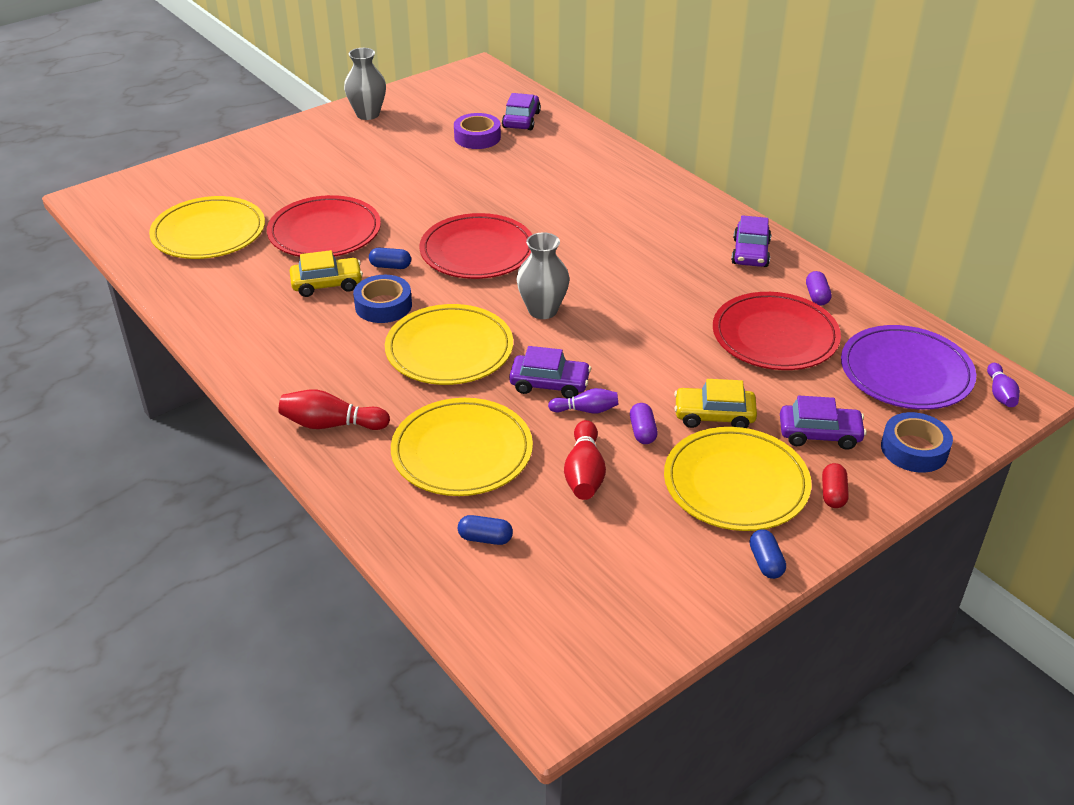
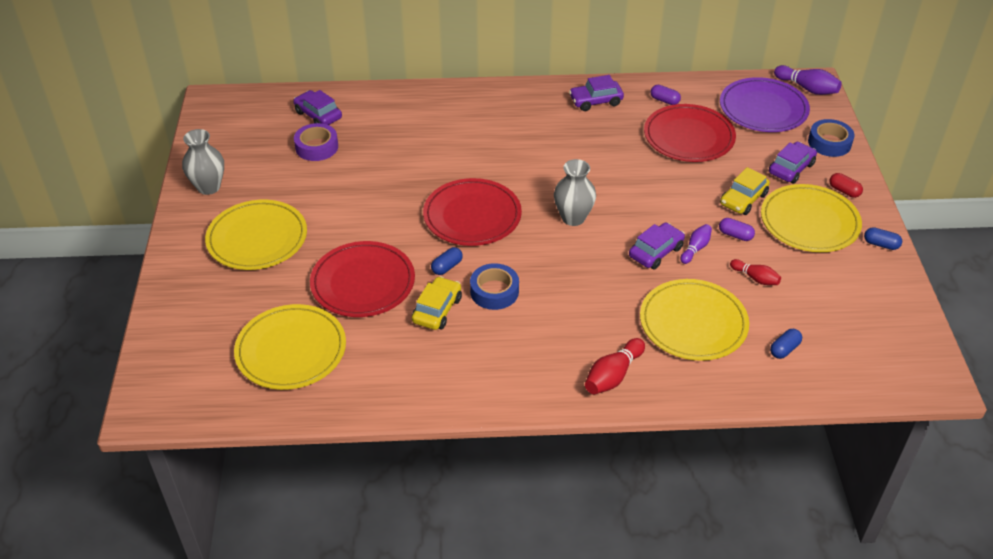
camera: 55 degrees left, 5 degrees up
yellow plate [385,304,513,385] -> yellow plate moved to [205,200,307,270]
red bowling pin [564,420,606,500] -> red bowling pin [730,259,781,285], size x0.65
purple car [731,215,771,267] -> purple car turned 120 degrees clockwise [569,75,624,111]
purple bowling pin [987,363,1020,407] -> purple bowling pin [774,65,842,95], size x1.54

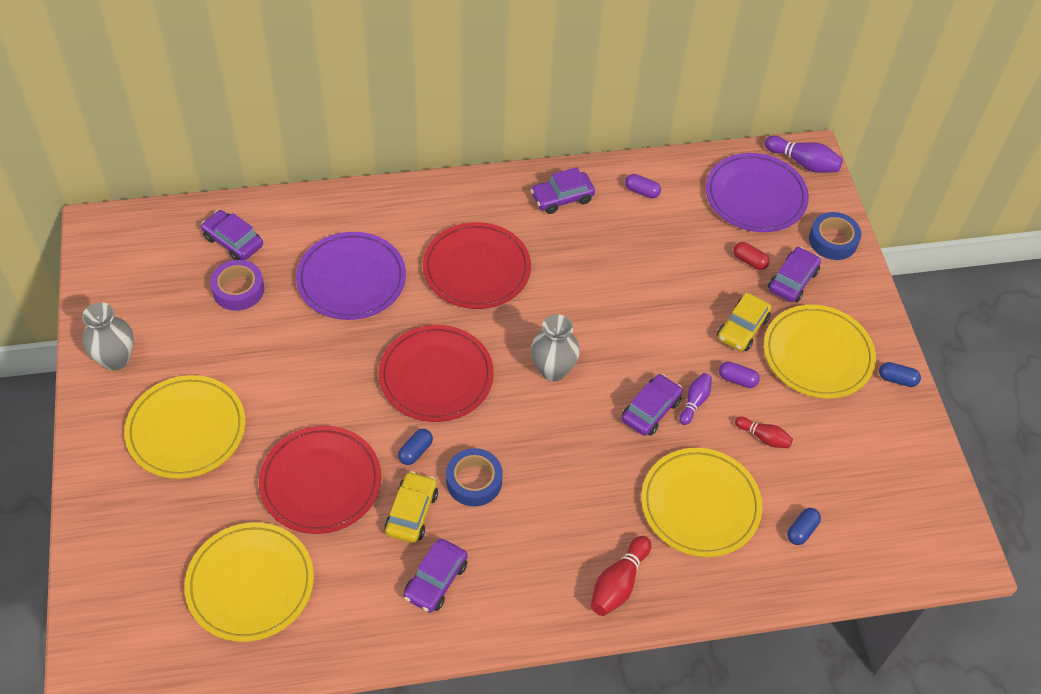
camera: 10 degrees left, 10 degrees up
red plate [644,104,736,162] -> red plate moved to [423,222,531,309]
red capsule [829,173,863,198] -> red capsule moved to [733,242,770,270]
none -> purple plate [296,232,406,320]
none -> purple car [404,539,468,613]

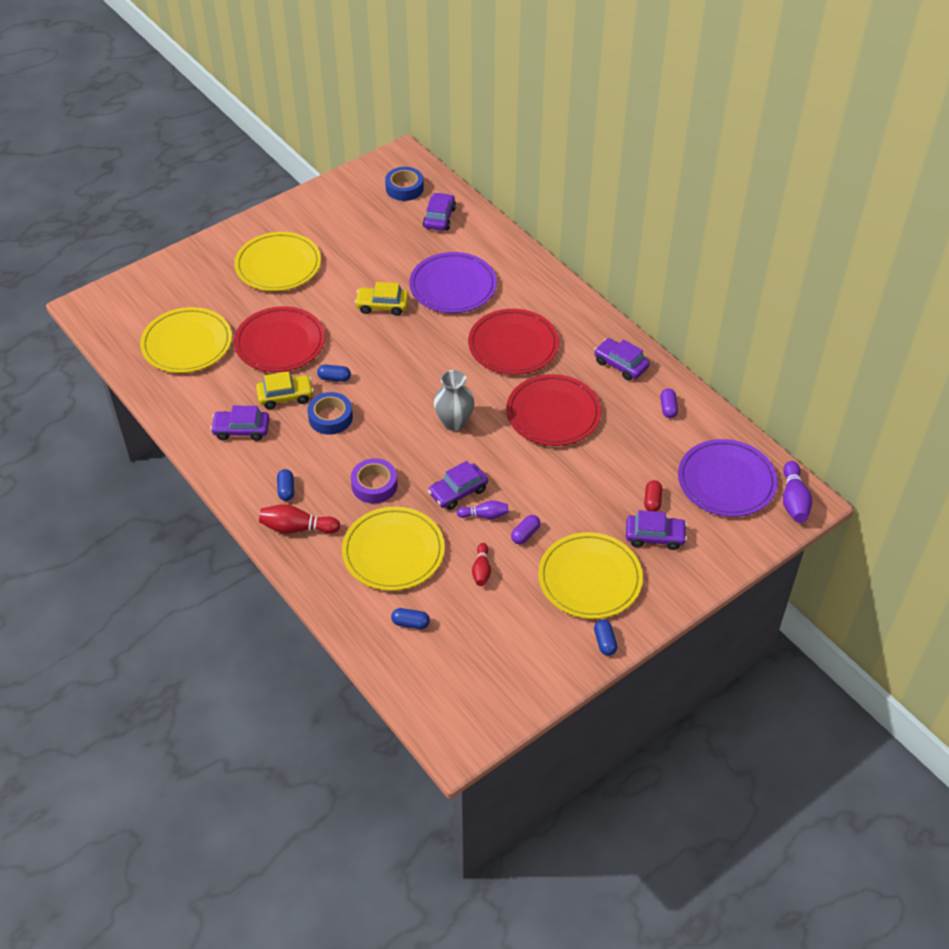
camera: 65 degrees right, 5 degrees down
grey vase [82,302,134,371] -> none
purple tape [210,260,264,311] -> purple tape moved to [351,458,397,504]
red plate [379,325,494,422] -> red plate moved to [506,374,601,446]
purple car [622,374,683,436] -> purple car turned 135 degrees clockwise [428,461,488,510]
yellow car [717,293,771,351] -> yellow car moved to [355,282,409,316]
purple capsule [719,361,760,388] -> purple capsule turned 45 degrees clockwise [511,515,541,544]
blue tape [809,212,861,260] -> blue tape moved to [385,167,424,201]
none -> blue capsule [277,469,294,501]

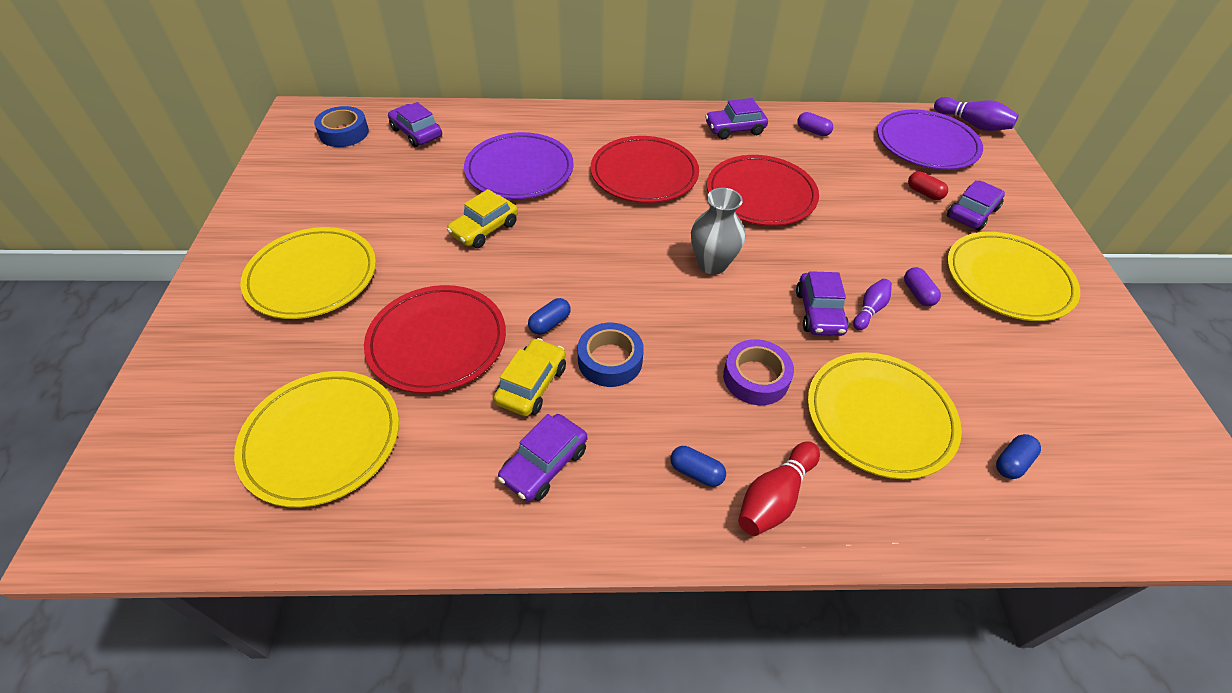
camera: 55 degrees left, 0 degrees up
red bowling pin [472,543,491,586] -> none
blue capsule [594,620,617,656] -> none

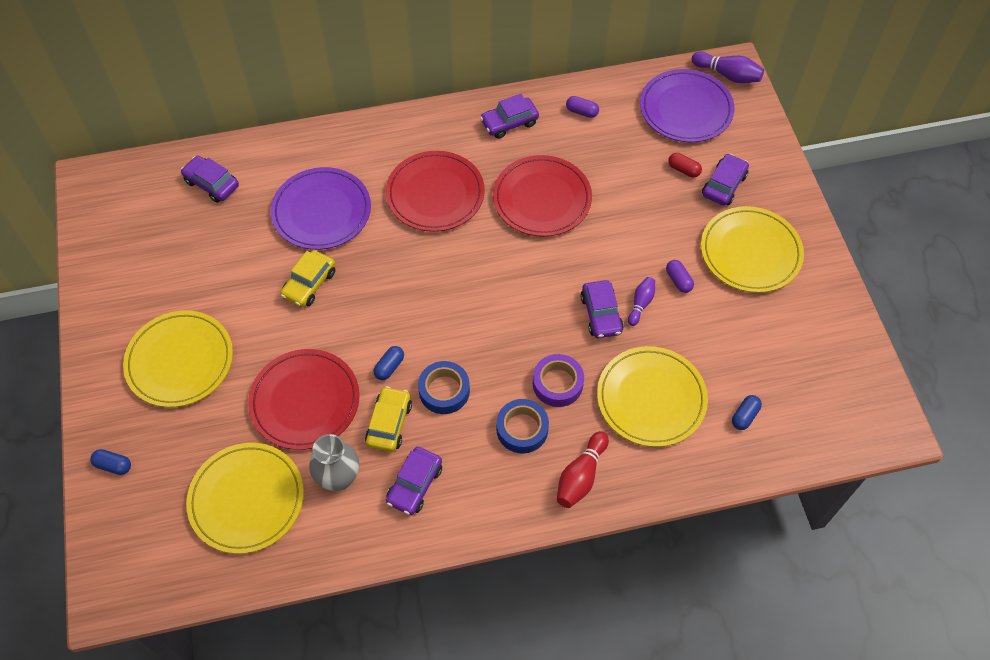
camera: 10 degrees left, 10 degrees up
blue tape [314,106,369,147] -> blue tape moved to [496,399,549,454]
blue capsule [671,446,726,487] -> blue capsule moved to [90,449,131,475]
grey vase [691,188,745,274] -> grey vase moved to [309,434,359,491]

